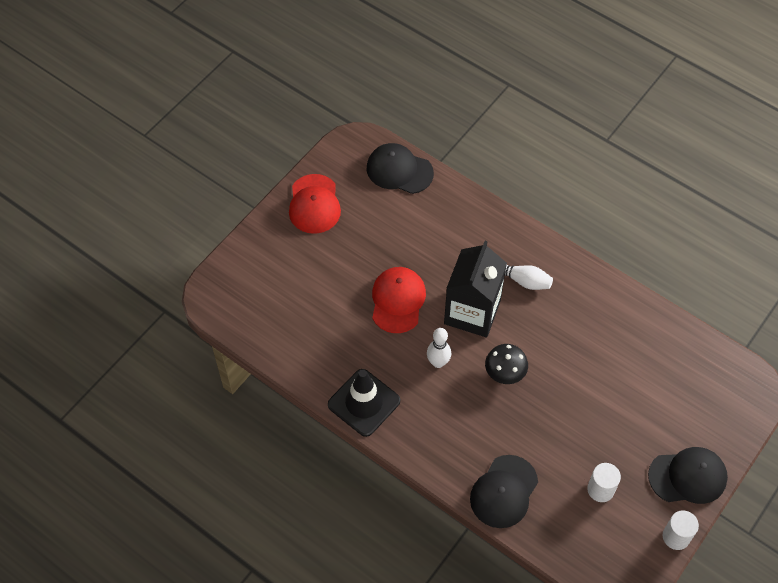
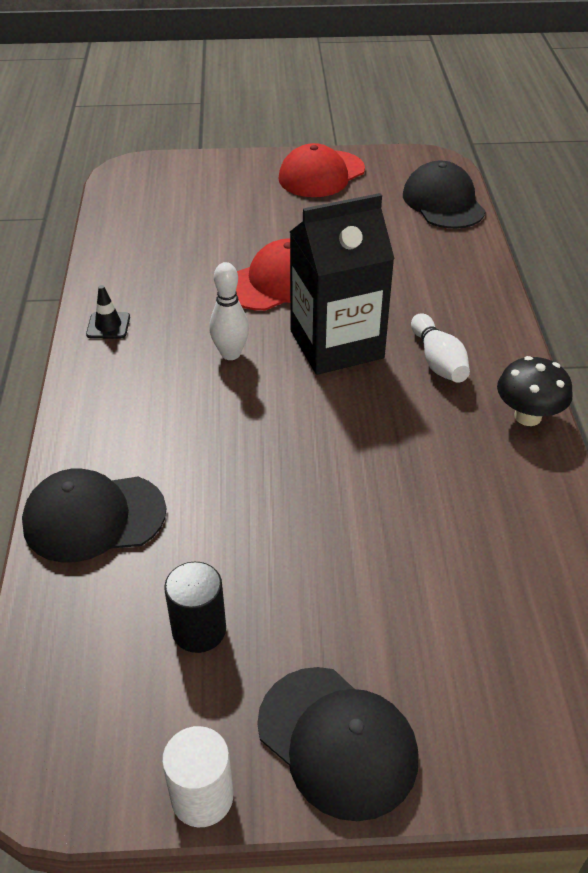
camera: 50 degrees right, 15 degrees down
black traffic cone [328,369,400,437] -> black traffic cone [86,285,130,339], size x0.47
black mushroom [485,344,528,384] -> black mushroom moved to [497,356,573,426]
white cylinder [587,463,621,502] -> black cylinder [164,562,226,653]

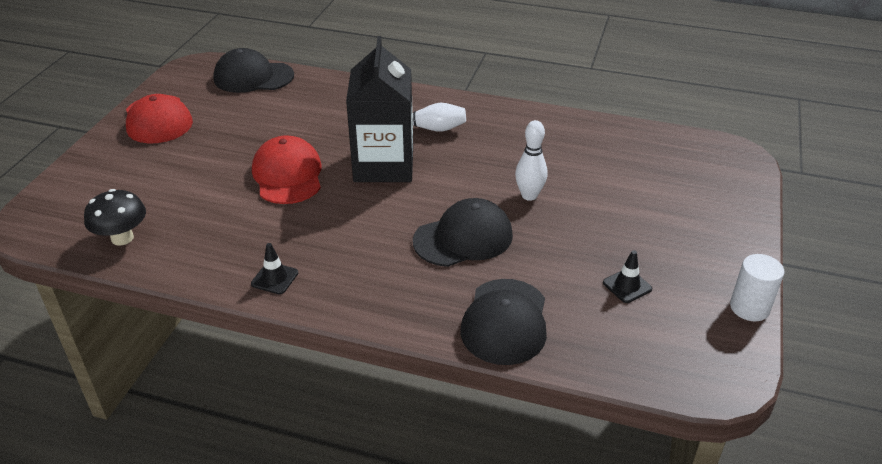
camera: 70 degrees left, 5 degrees down
black cylinder [164,562,226,653] -> black traffic cone [603,250,652,303]
white bowling pin [209,262,249,360] -> white bowling pin moved to [515,120,548,201]
black cap [257,667,418,821] -> black cap moved to [413,198,513,267]
black mushroom [497,356,573,426] -> black mushroom moved to [84,189,146,246]

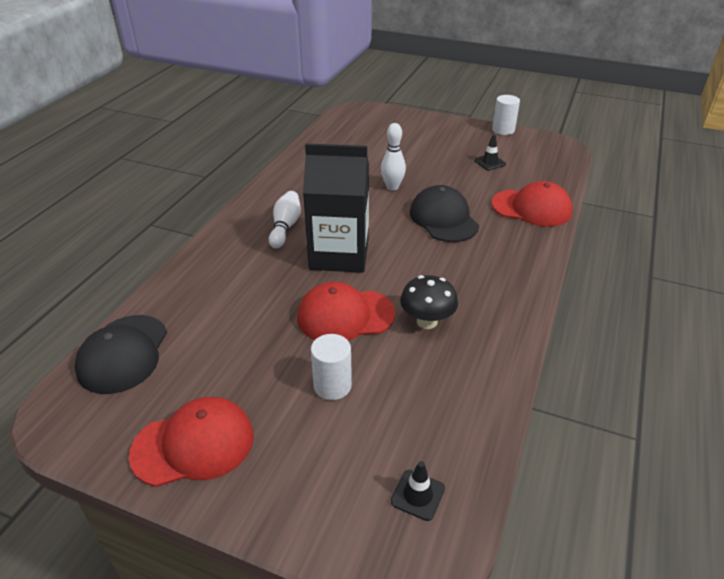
camera: 85 degrees left, 0 degrees up
black mushroom [84,189,146,246] -> black mushroom moved to [400,275,458,329]
black traffic cone [251,243,298,295] -> black traffic cone moved to [391,461,445,521]
black cap [460,279,547,365] -> red cap [492,181,573,227]
none -> white cylinder [311,334,352,400]

